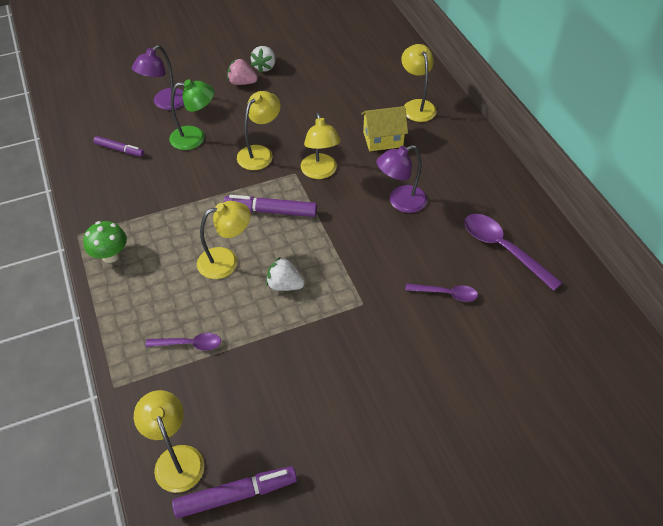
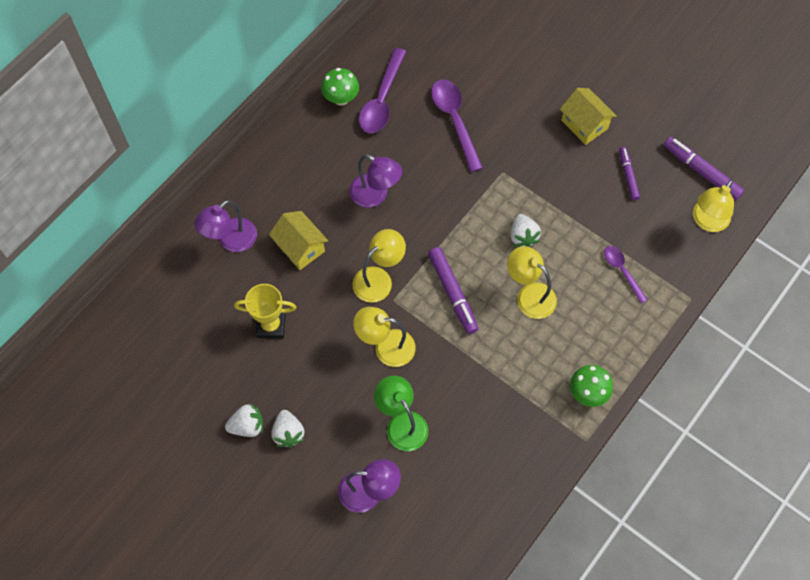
camera: 120 degrees left, 15 degrees up
purple marker [94,136,144,157] -> purple marker moved to [619,147,640,200]
pink strawberry [227,58,258,85] -> white strawberry [271,410,304,448]
yellow lamp [401,44,437,122] -> purple lamp [194,200,257,252]
purple spoon [405,283,478,302] -> purple spoon [431,79,483,172], size x1.69
none -> yellow trophy [234,284,296,339]
none -> green mushroom [321,68,359,105]
none -> yellow house [560,88,617,145]

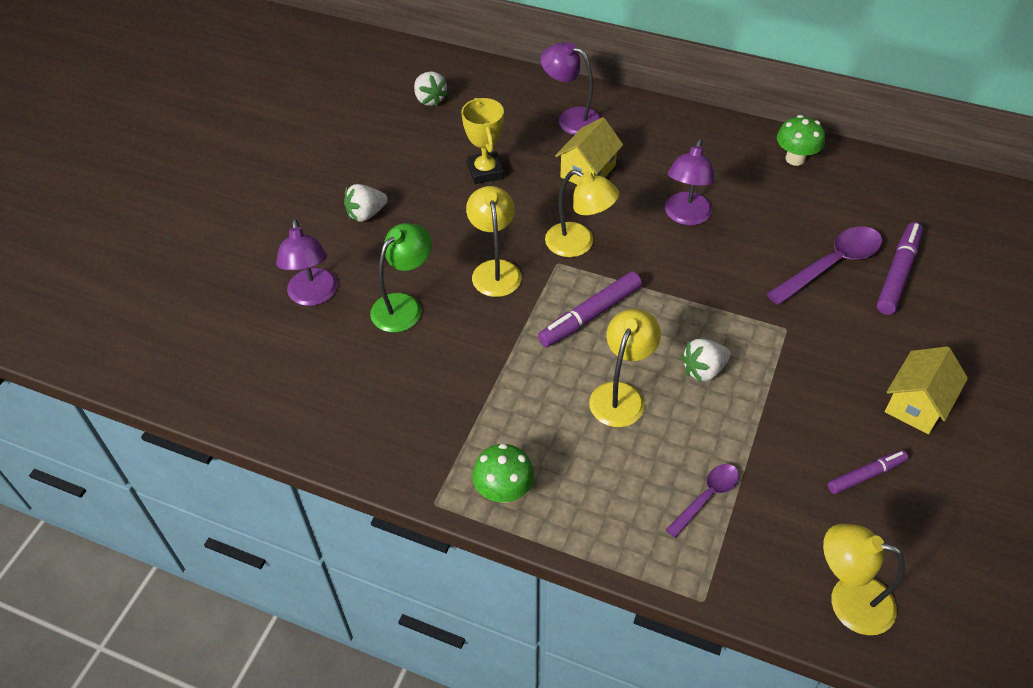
camera: 75 degrees right, 15 degrees down
white strawberry [225,403,263,437] -> white strawberry moved to [414,71,448,106]
purple spoon [359,48,406,133] -> none
purple marker [664,137,744,200] -> purple marker moved to [877,222,923,315]

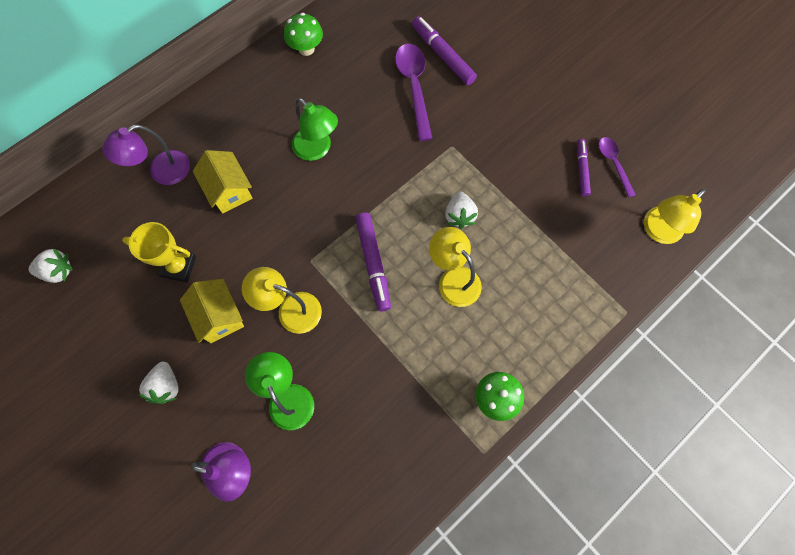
camera: 65 degrees left, 20 degrees up
yellow lamp [545,170,619,257] -> none
purple lamp [665,139,715,225] -> green lamp [292,98,338,161]
purple spoon [666,464,739,538] -> purple spoon moved to [599,137,636,198]
yellow house [885,346,968,434] -> yellow house moved to [180,279,244,343]

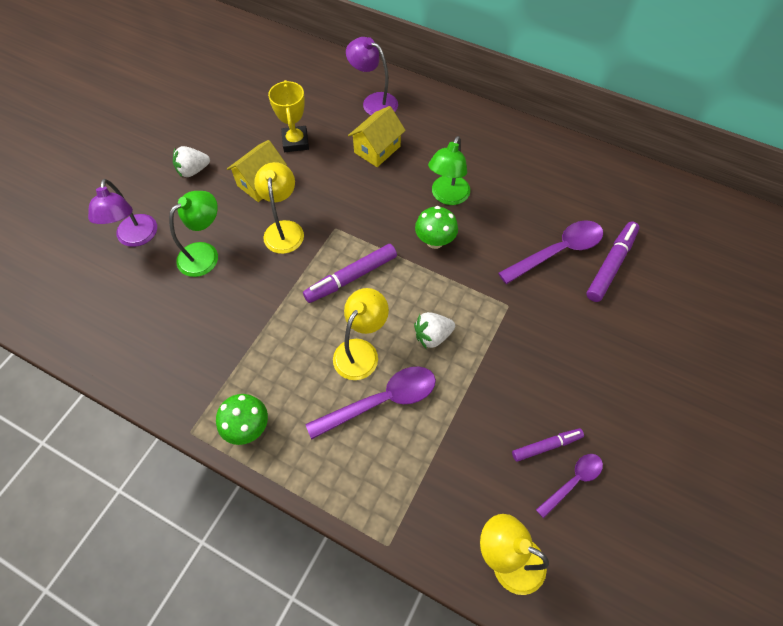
camera: 70 degrees right, 10 degrees down
white strawberry [29,249,73,283] -> none
green mushroom [284,13,323,56] -> green mushroom moved to [415,206,458,249]
none -> purple spoon [306,366,436,439]

